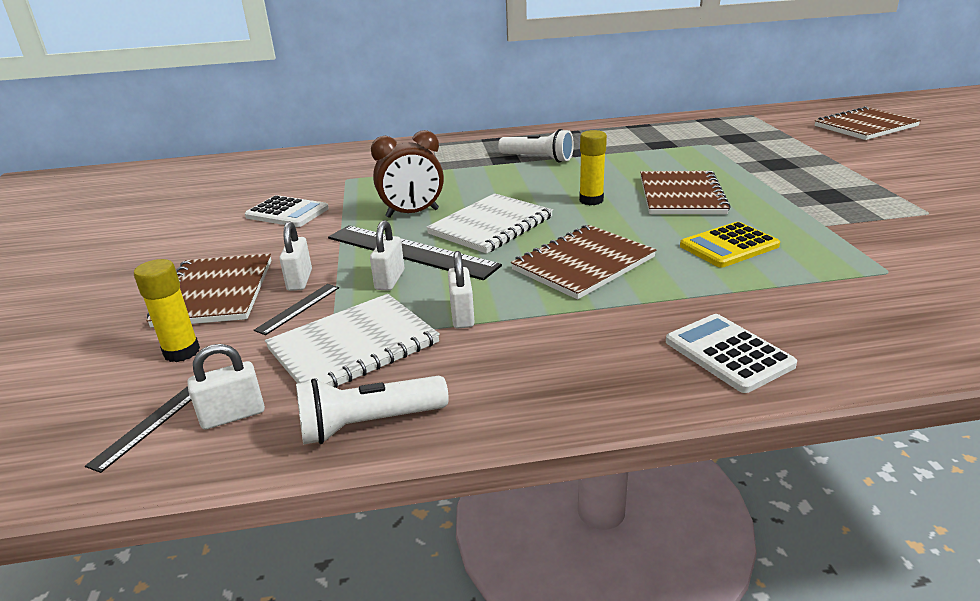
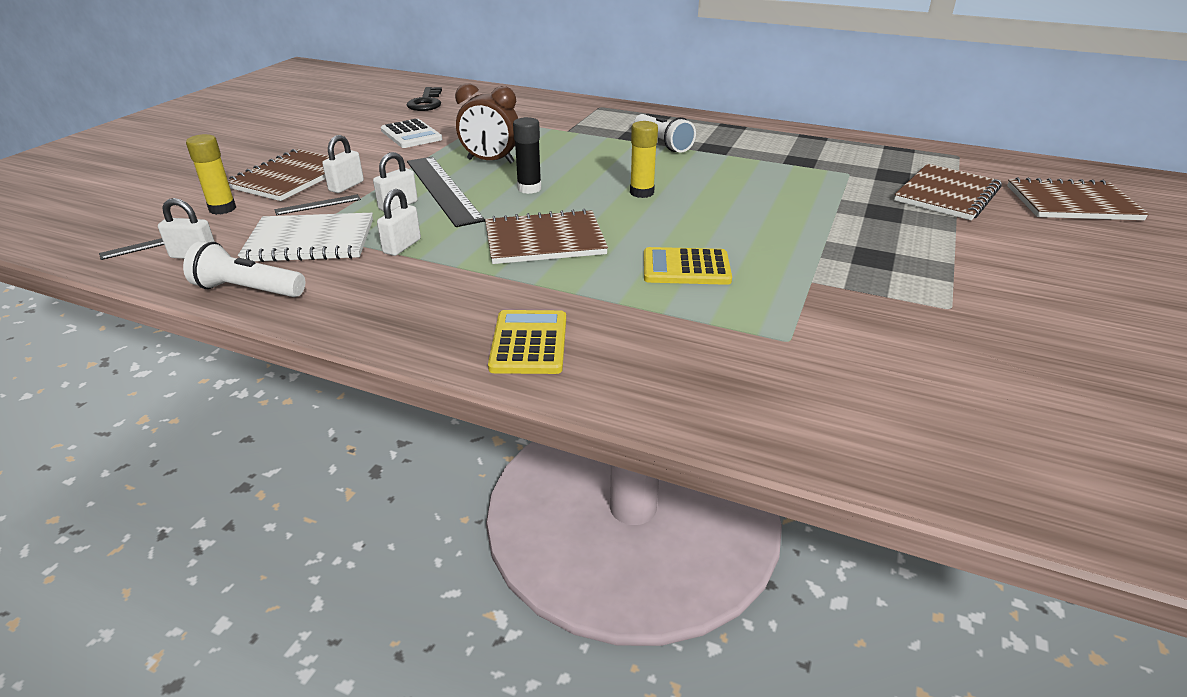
camera: 30 degrees right, 5 degrees up
white notebook [426,193,553,254] -> black glue stick [513,117,541,194]
brown notebook [640,171,731,214] -> brown notebook moved to [894,163,1002,220]
white calculator [666,314,797,393] -> yellow calculator [488,310,566,374]
none -> black key [407,87,442,111]

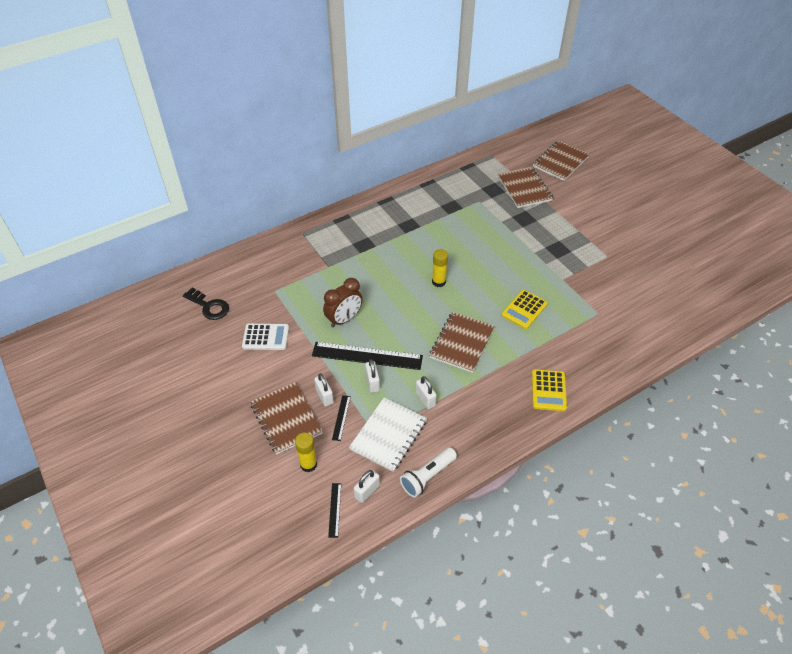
camera: 55 degrees left, 15 degrees up
yellow calculator [488,310,566,374] -> yellow calculator turned 120 degrees counterclockwise [532,369,567,411]
black glue stick [513,117,541,194] -> none
white flashlight [634,114,696,153] -> none

